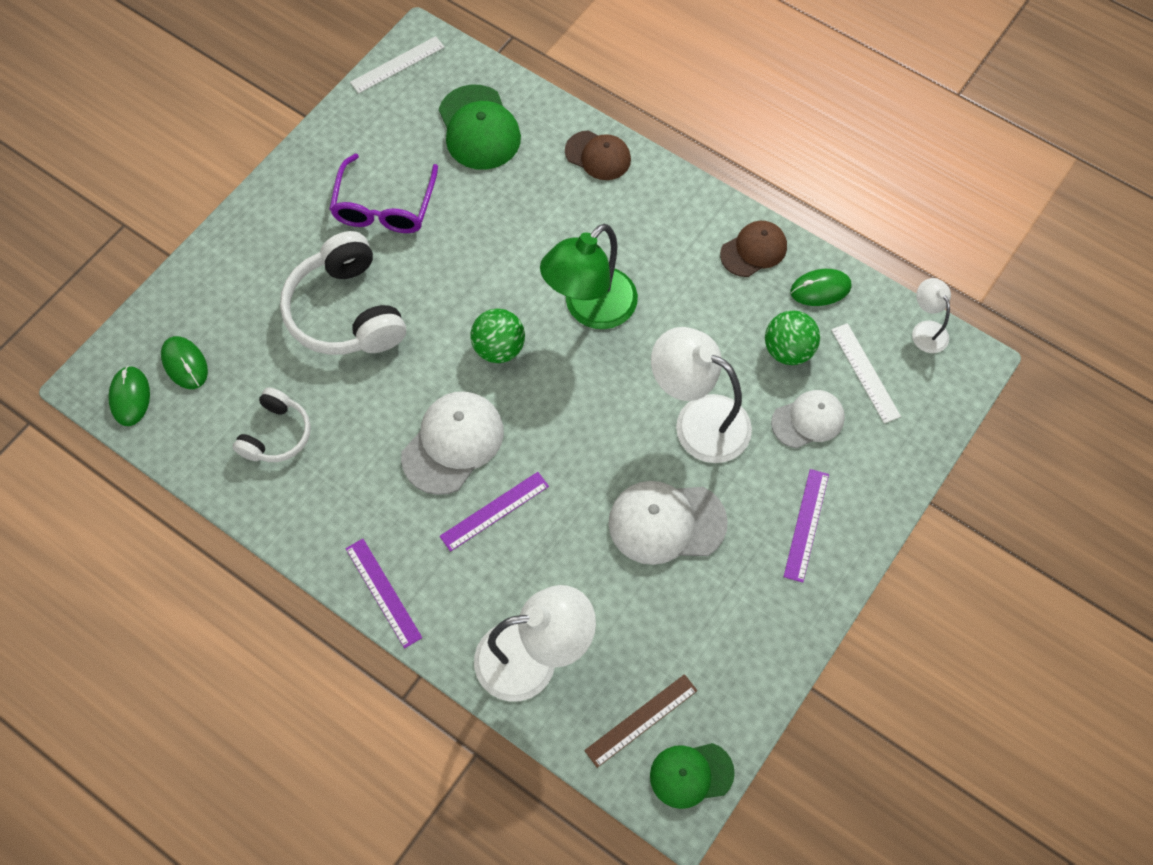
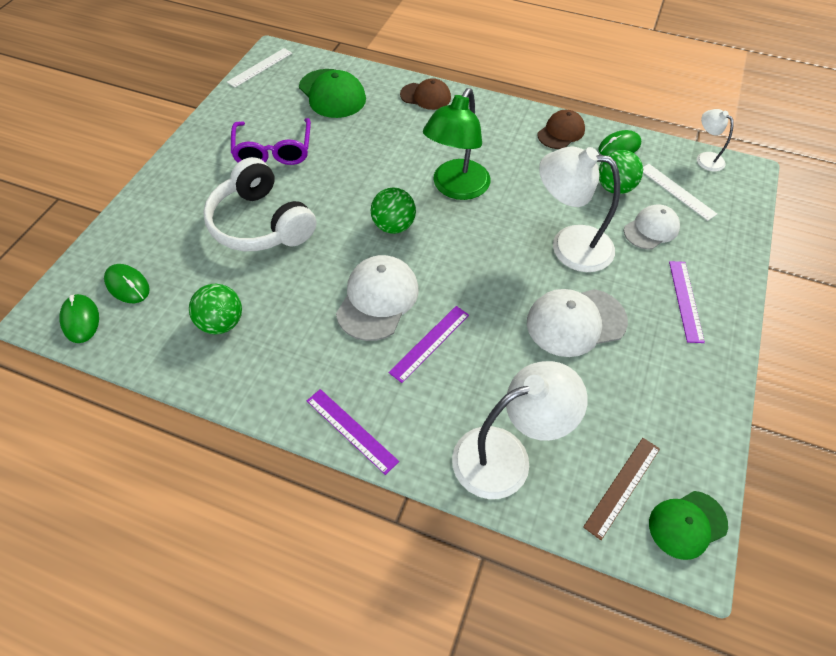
camera: 15 degrees left, 10 degrees down
white headphones [233,387,311,462] -> green ball [189,284,242,335]

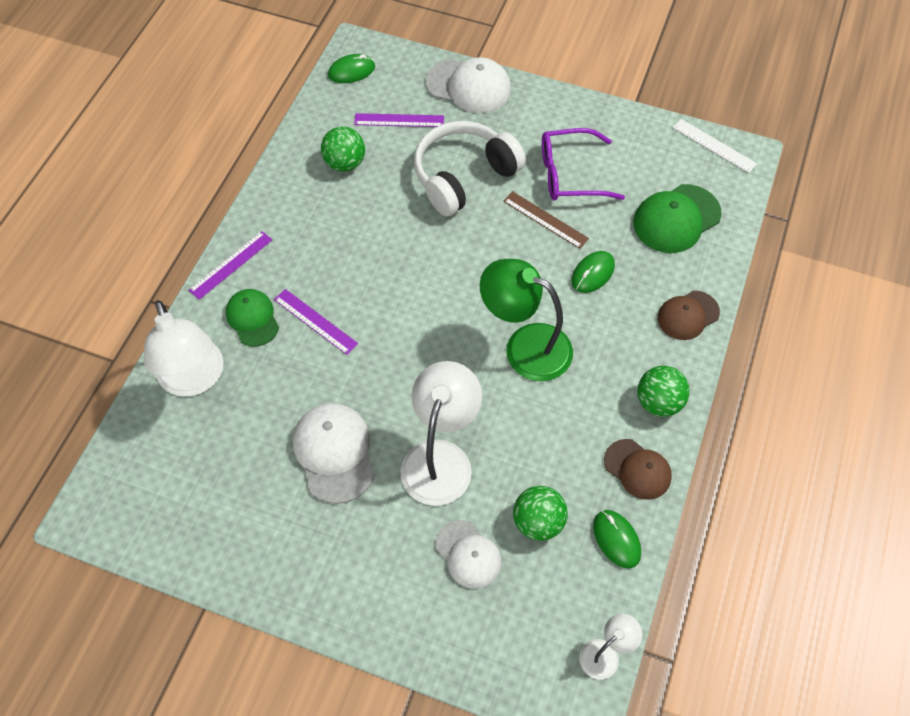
camera: 90 degrees right, 5 degrees up
green mouse [104,264,150,303] -> green mouse moved to [572,251,615,293]
white cap [336,255,419,341] -> white cap moved to [426,57,511,113]
green ball [371,187,416,234] -> green ball moved to [637,366,690,417]
brown cap [400,78,451,110] -> brown cap turned 45 degrees clockwise [658,291,720,340]
brown ruler [583,438,660,540] -> brown ruler moved to [503,191,589,249]
white ruler [643,164,717,221] -> none
green cap [649,491,728,560] -> green cap moved to [226,289,279,347]
purple ruler [669,261,705,343] -> purple ruler moved to [354,113,444,127]

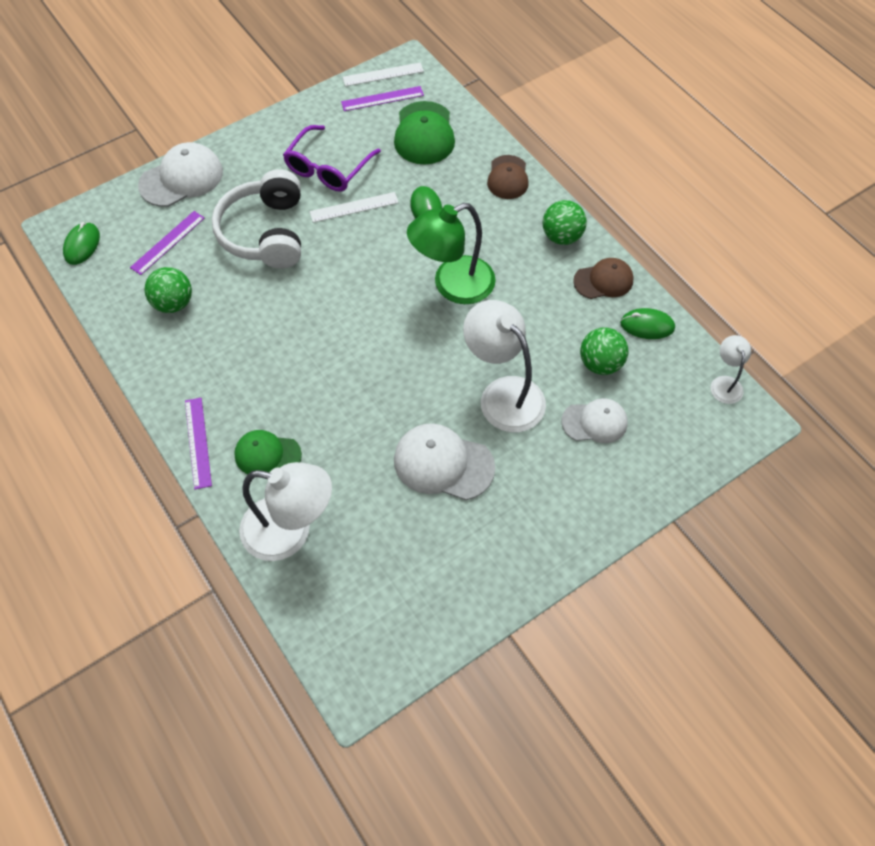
camera: 55 degrees left, 0 degrees up
purple ruler [274,289,358,355] -> purple ruler moved to [341,86,424,111]
brown ruler [503,191,589,249] -> white ruler [310,192,399,223]

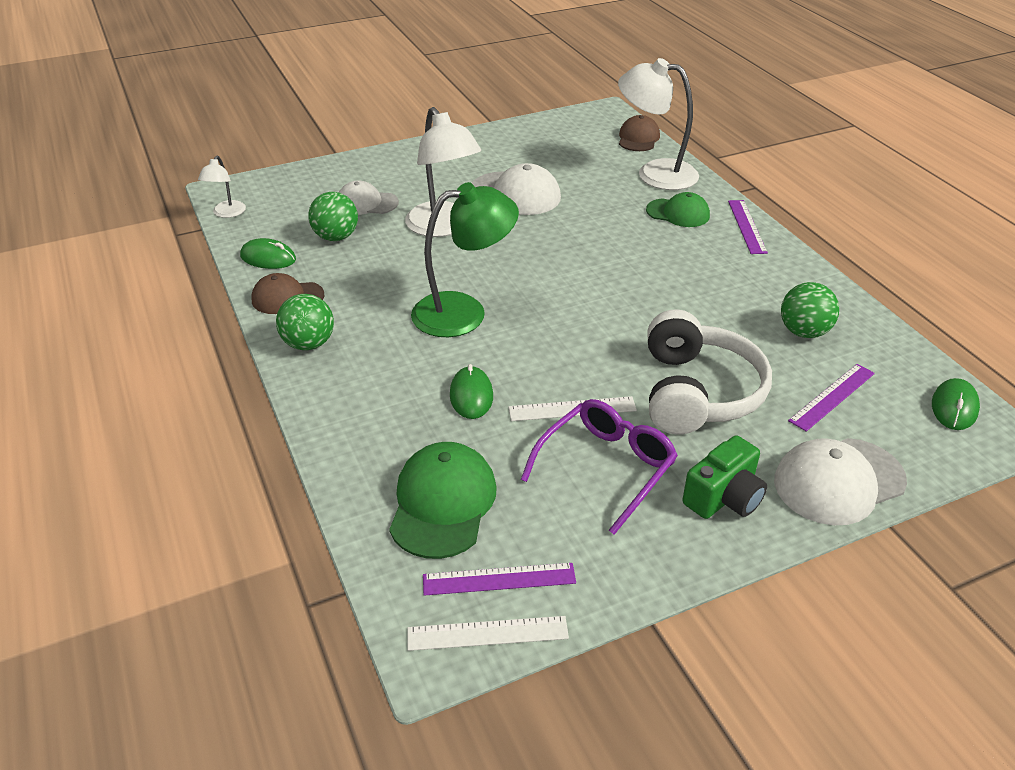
camera: 170 degrees left, 20 degrees down
brown cap [487,155,529,199] -> brown cap moved to [619,115,660,151]
none -> green camera [682,435,767,519]

